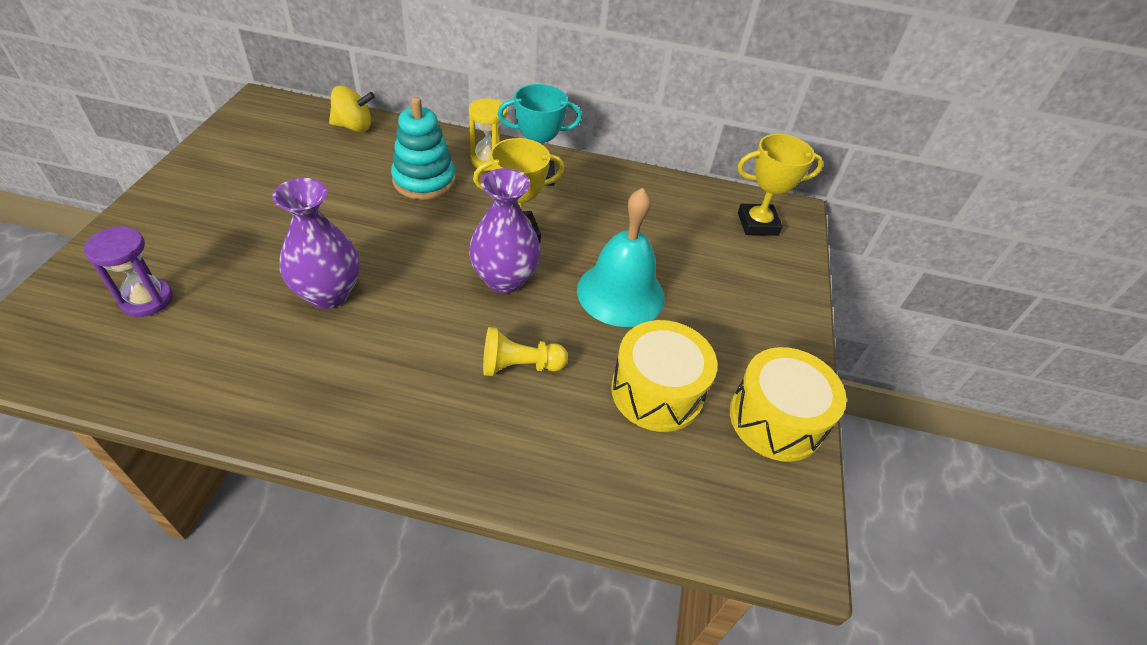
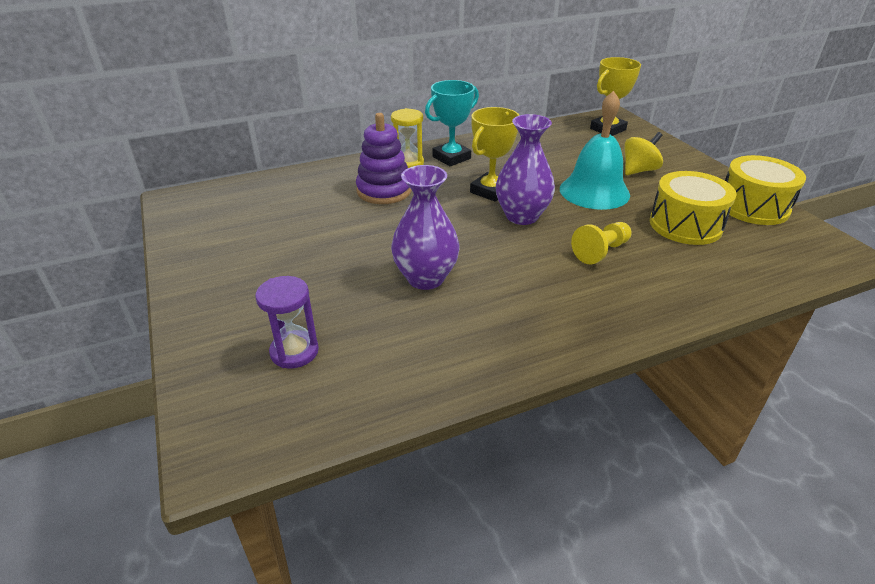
camera: 30 degrees left, 10 degrees down
yellow spinning top [329,86,375,132] -> yellow spinning top moved to [624,132,663,175]
turquoise stacking toy [391,97,456,200] -> purple stacking toy [356,113,412,204]

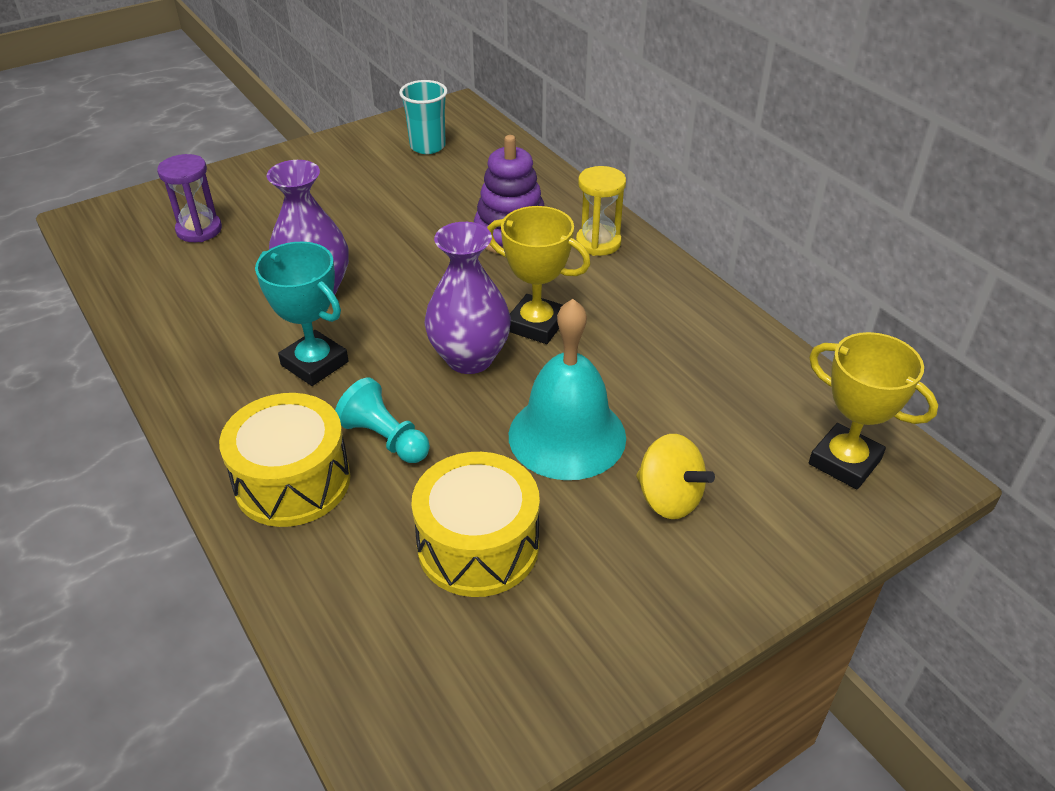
camera: 80 degrees right, 5 degrees up
turquoise trophy [425,80,479,166] -> turquoise trophy moved to [255,242,349,386]
yellow pawn [571,222,632,264] -> turquoise pawn [335,378,430,463]
yellow drum [725,155,806,225] -> yellow drum moved to [219,393,350,527]
none -> turquoise cup [399,80,447,154]

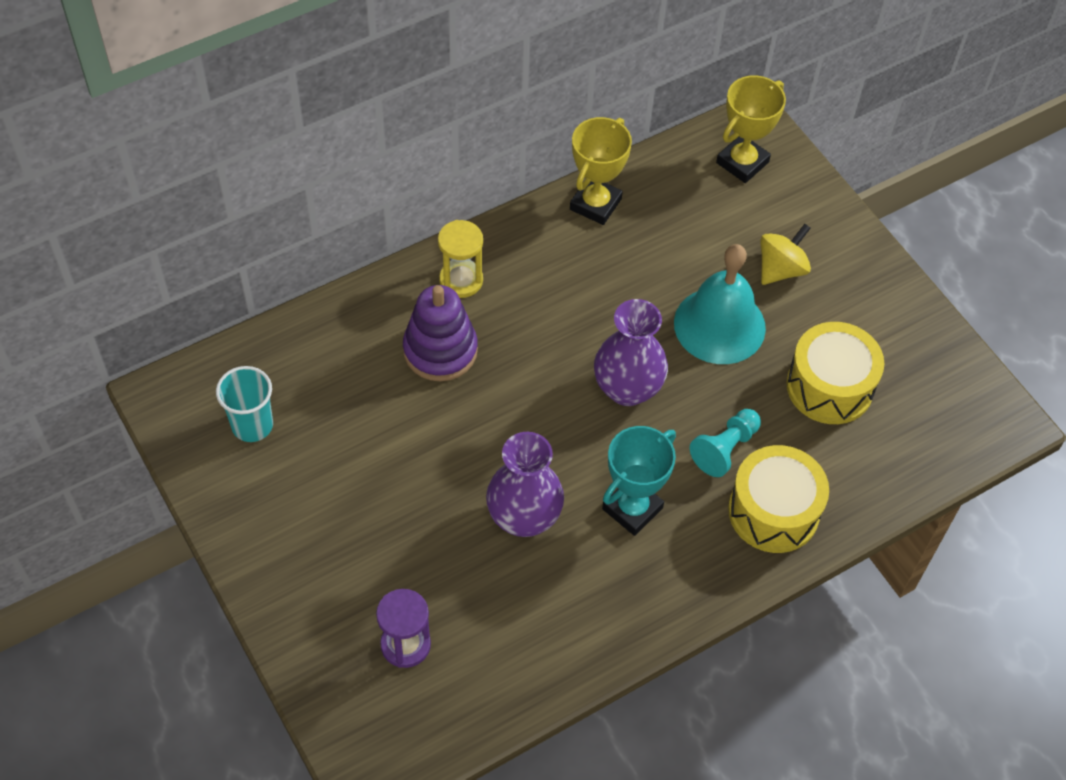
camera: 90 degrees left, 15 degrees up
yellow trophy [487,206,591,344] -> yellow trophy moved to [570,117,632,225]

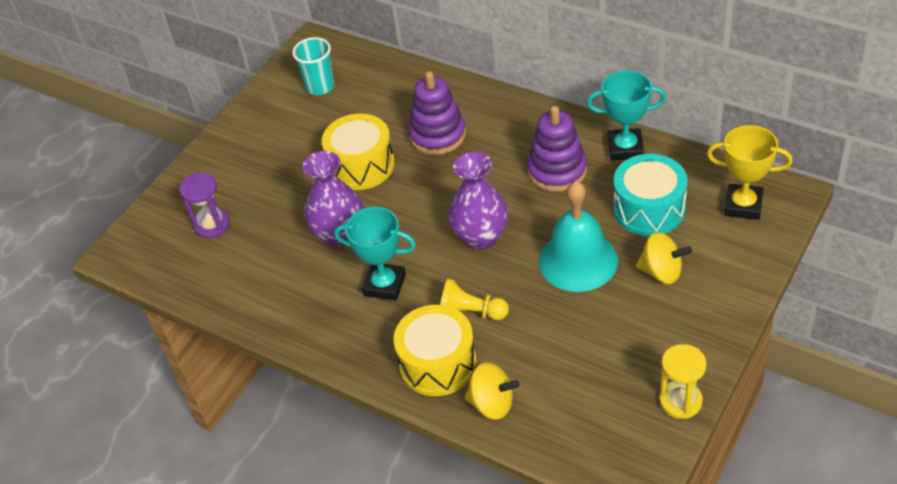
camera: 70 degrees right, 10 degrees down
yellow hourglass [438,220,483,298] -> yellow hourglass moved to [659,344,707,419]
yellow trophy [570,117,632,225] -> turquoise trophy [587,70,666,161]
turquoise pawn [690,409,761,477] -> yellow pawn [440,278,509,320]
yellow drum [786,322,884,424] -> yellow drum moved to [322,114,395,190]
none -> yellow spinning top [465,362,520,420]
none -> purple stacking toy [527,106,587,192]
none -> turquoise drum [613,154,688,236]

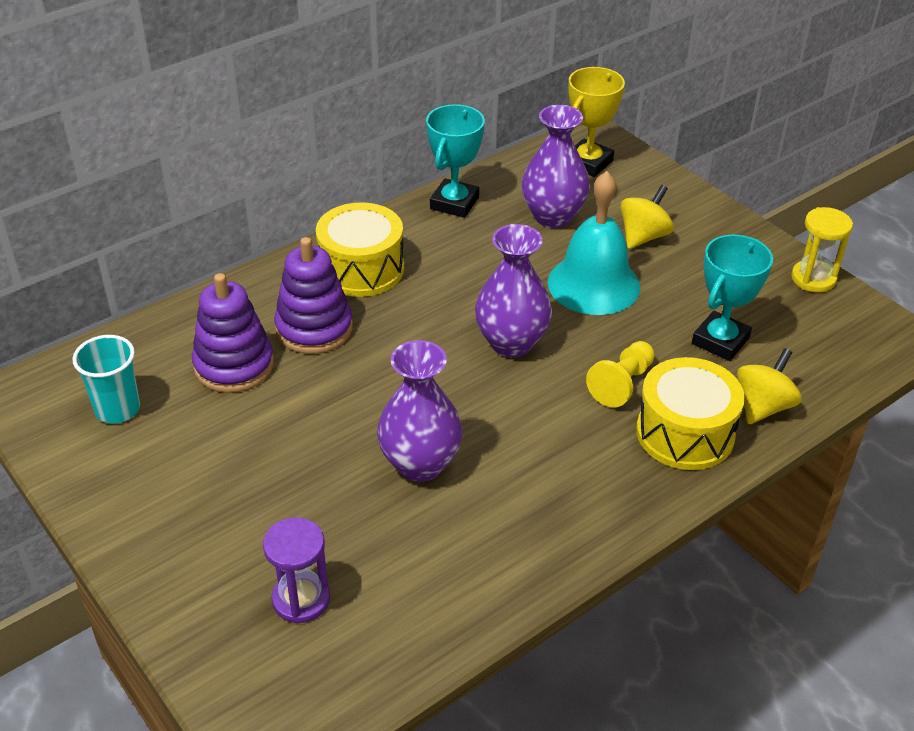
camera: 75 degrees left, 5 degrees down
yellow drum [322,114,395,190] -> yellow drum moved to [316,202,404,297]
turquoise trophy [334,207,416,301] -> turquoise trophy moved to [692,235,773,361]
purple stacking toy [527,106,587,192] -> purple stacking toy moved to [192,273,274,393]
turquoise drum [613,154,688,236] -> purple vase [522,105,590,228]

